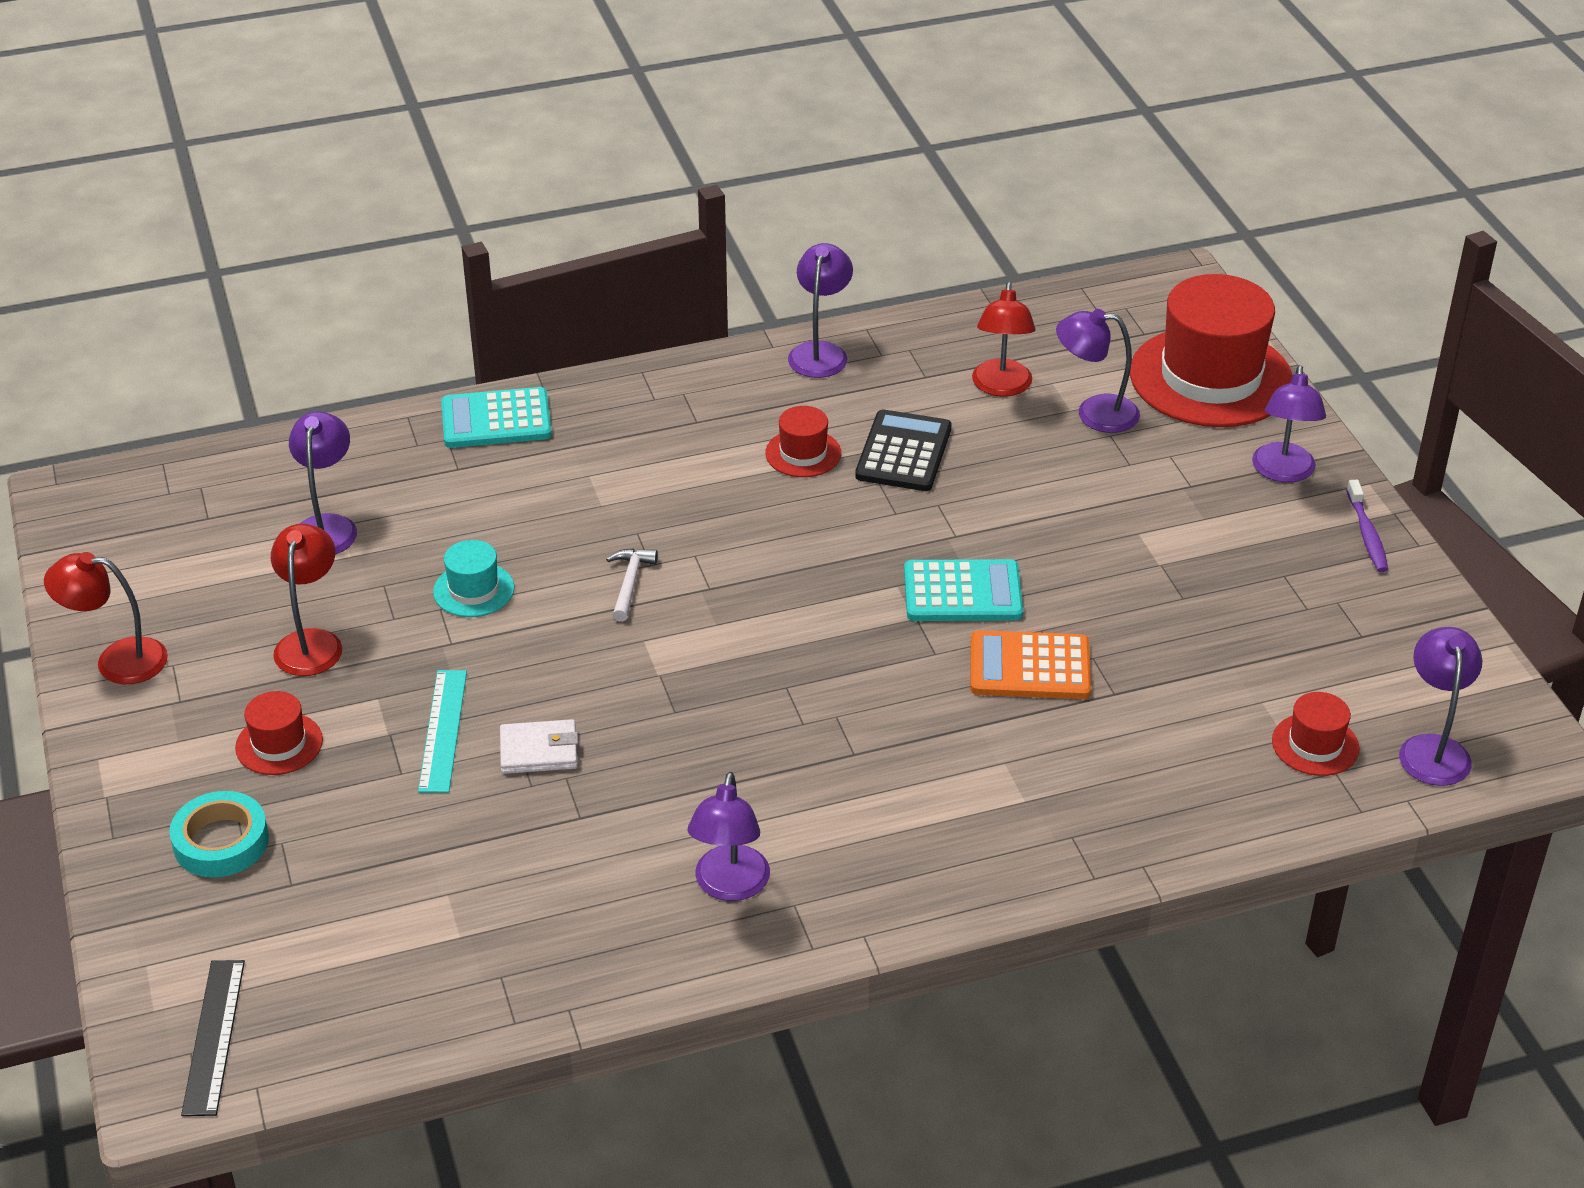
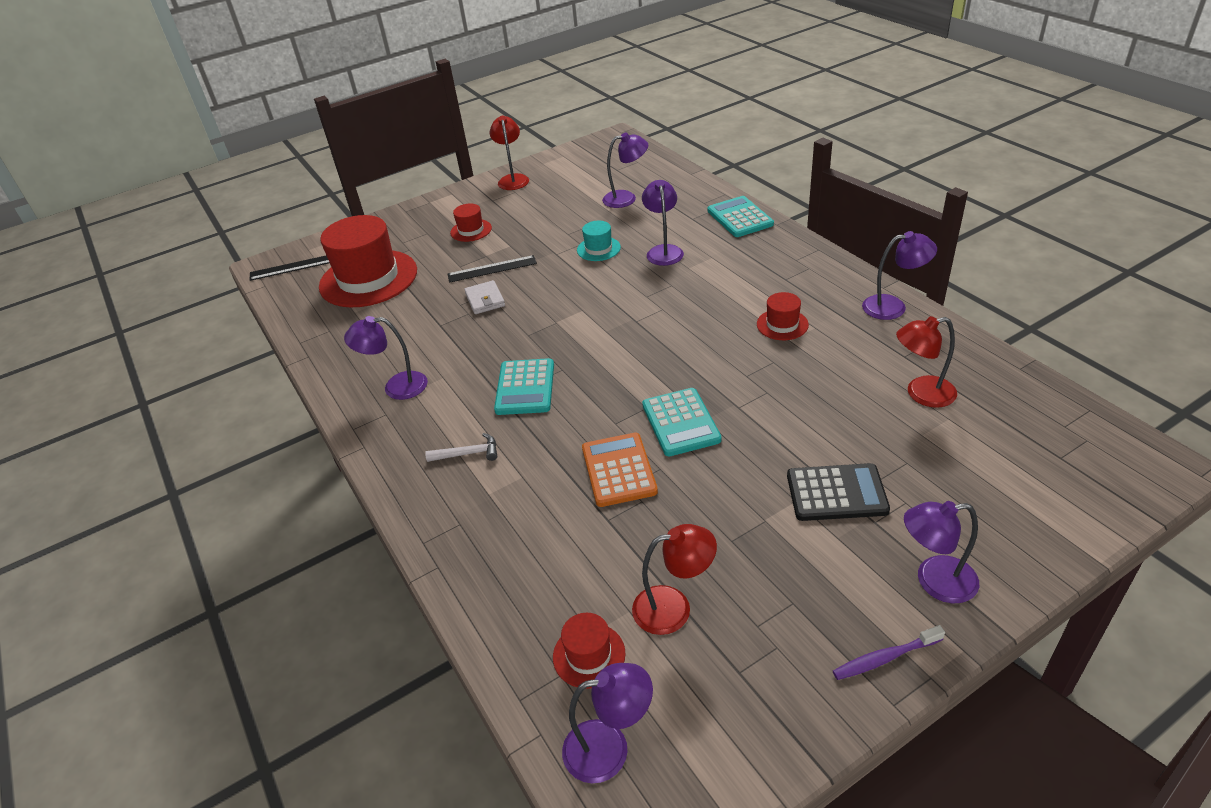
camera: 80 degrees right, 0 degrees up
turquoise tape [169,791,269,877] -> none
red lamp [271,524,342,676] -> red lamp moved to [632,524,717,635]
turquoise ruler [418,670,467,793] -> black ruler [448,255,537,283]
white hammer [606,548,658,622] -> white hammer moved to [425,433,497,462]
black calculator [855,409,952,491] -> black calculator moved to [787,463,890,521]
purple lamp [1056,309,1140,433] -> purple lamp moved to [642,180,684,266]
red hat [1130,274,1293,427] -> red hat moved to [319,215,417,307]
none -> turquoise calculator [494,358,554,415]

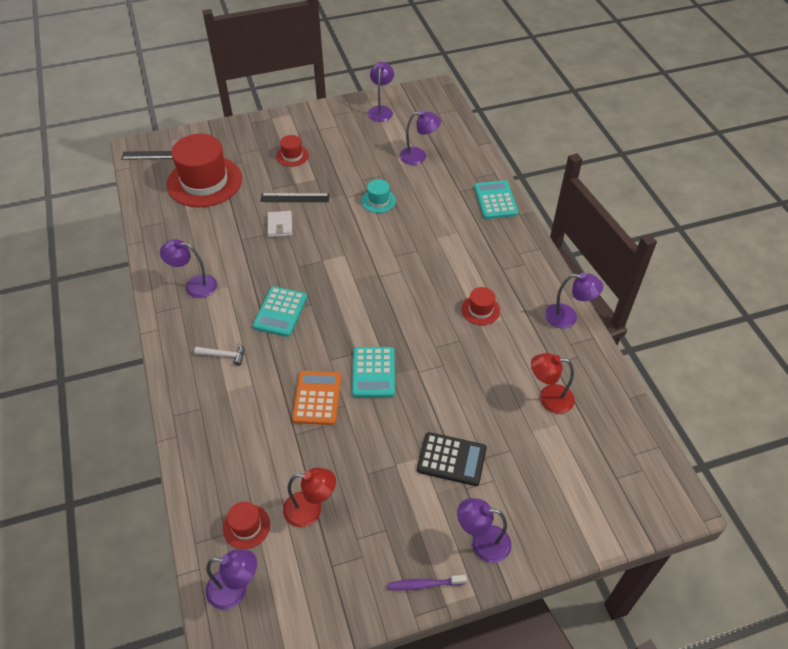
camera: 10 degrees right, 10 degrees up
red lamp [490,116,529,190] -> none
purple lamp [642,180,684,266] -> purple lamp moved to [368,62,394,122]

